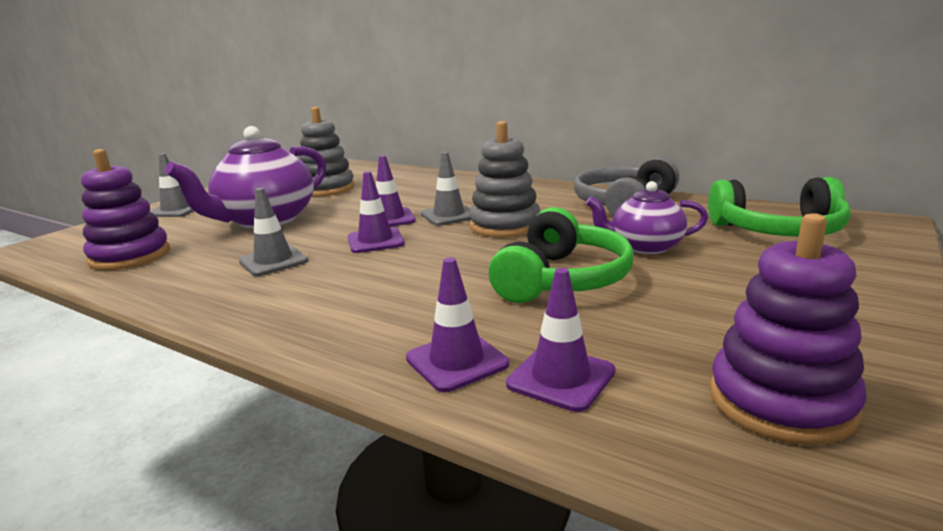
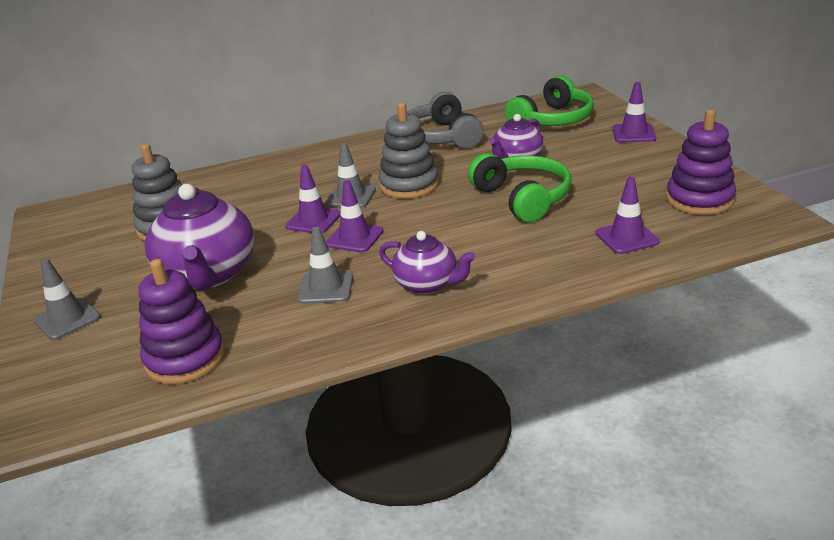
camera: 50 degrees left, 10 degrees up
purple traffic cone [406,257,509,392] -> purple traffic cone moved to [613,82,656,143]
none -> purple teapot [379,231,475,294]

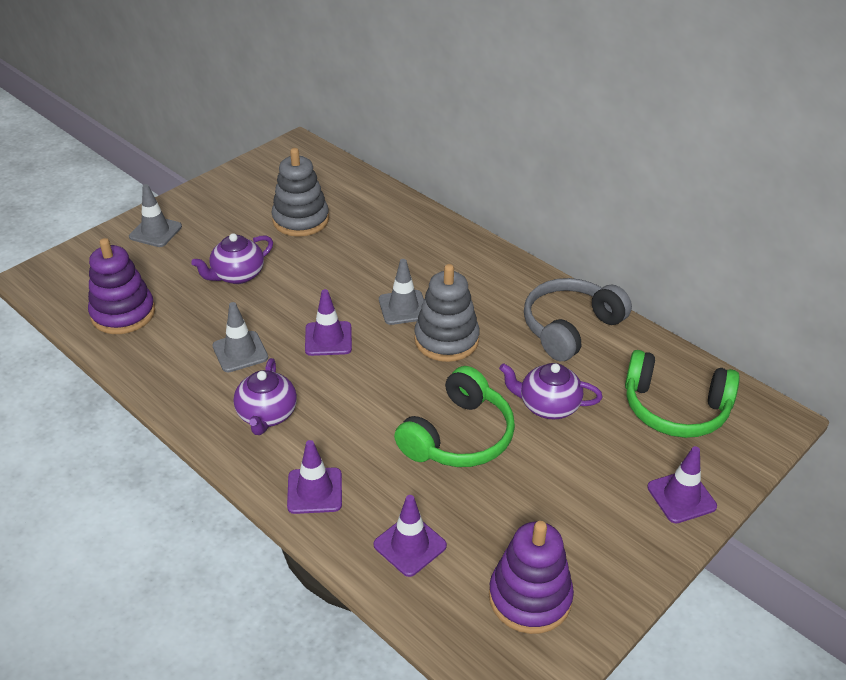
camera: 60 degrees right, 10 degrees up
purple teapot [145,184,254,291] -> purple teapot [191,233,273,284], size x0.58
purple traffic cone [285,165,341,233] -> purple traffic cone moved to [287,440,342,514]

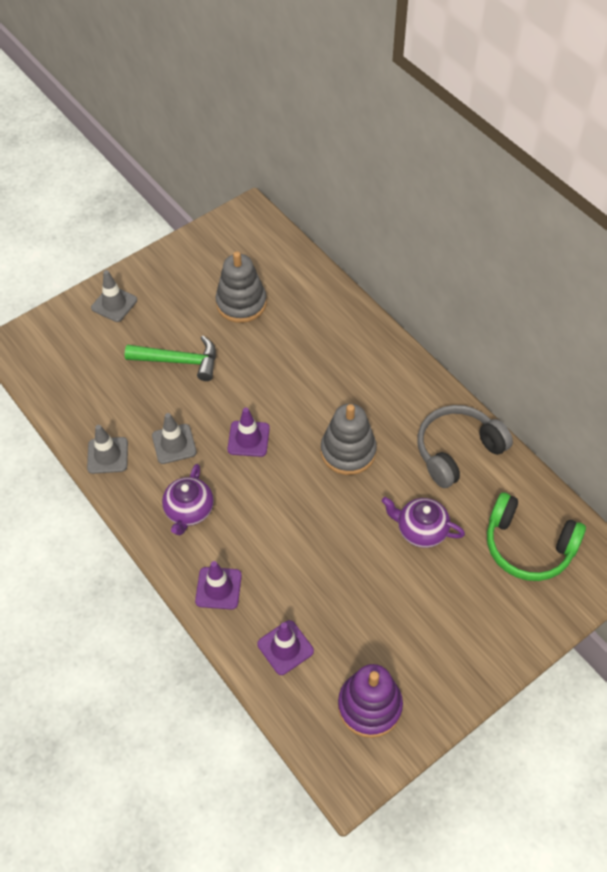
camera: 10 degrees right, 15 degrees up
purple stacking toy [88,238,155,334] -> none
purple teapot [191,233,273,284] -> green hammer [125,336,216,381]
grey traffic cone [379,259,424,325] -> grey traffic cone moved to [87,425,128,474]
green headphones [394,366,515,467] -> none
purple traffic cone [647,446,717,524] -> none

